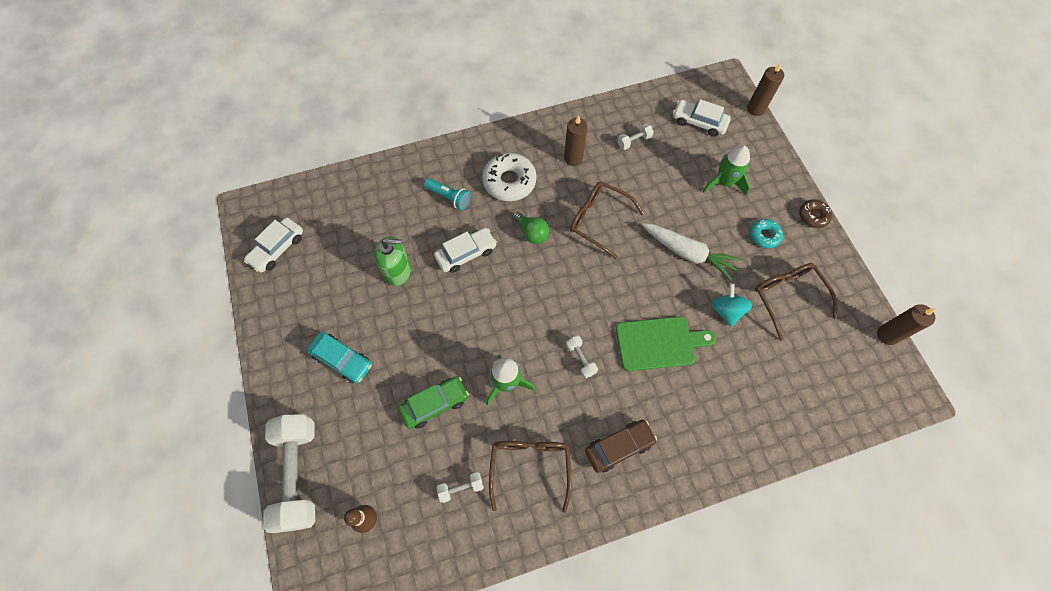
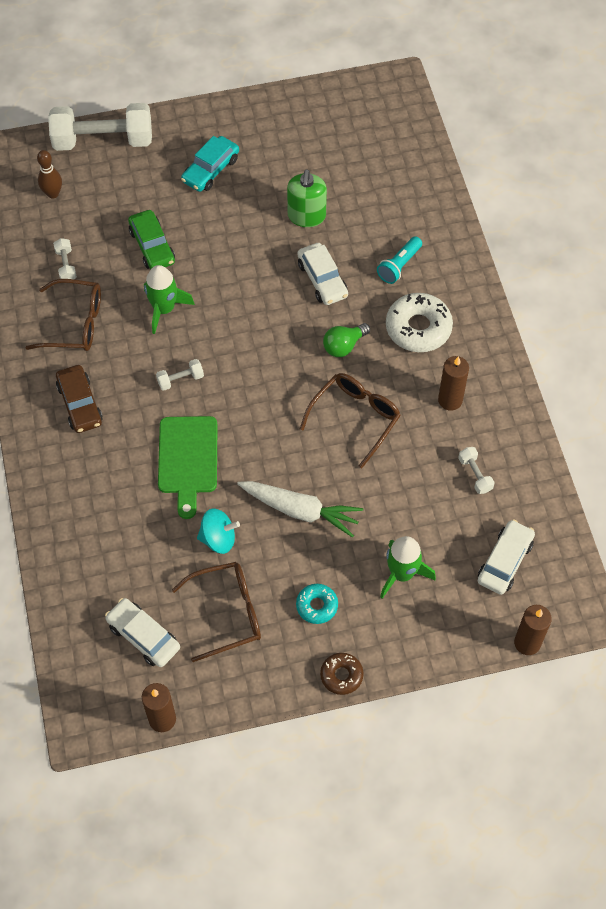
camera: 95 degrees right, 5 degrees down
white car [244,218,303,273] -> white car moved to [105,598,180,667]
white carrot [642,223,742,281] -> white carrot turned 105 degrees counterclockwise [237,481,363,538]

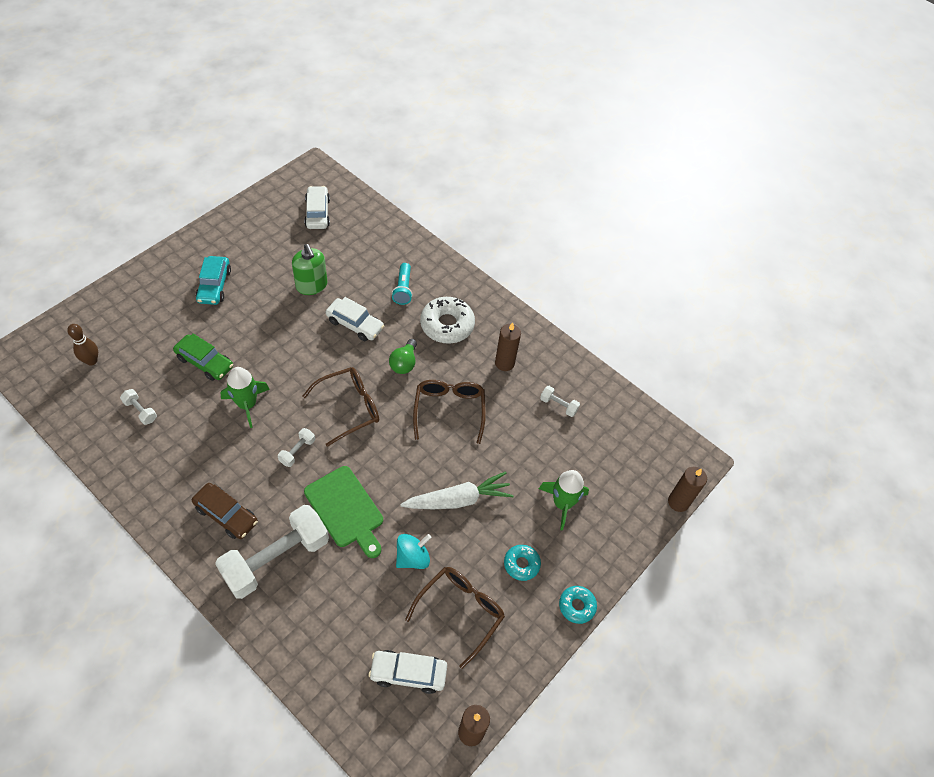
camera: 40 degrees left, 5 degrees down
brown glasses [26,279,101,351] -> brown glasses moved to [302,367,379,447]
white dumbbell [48,103,152,151] -> white dumbbell moved to [215,505,329,599]
brown donut [320,653,364,695] -> turquoise donut [559,586,597,624]
white car [478,519,535,595] -> white car moved to [304,186,330,229]

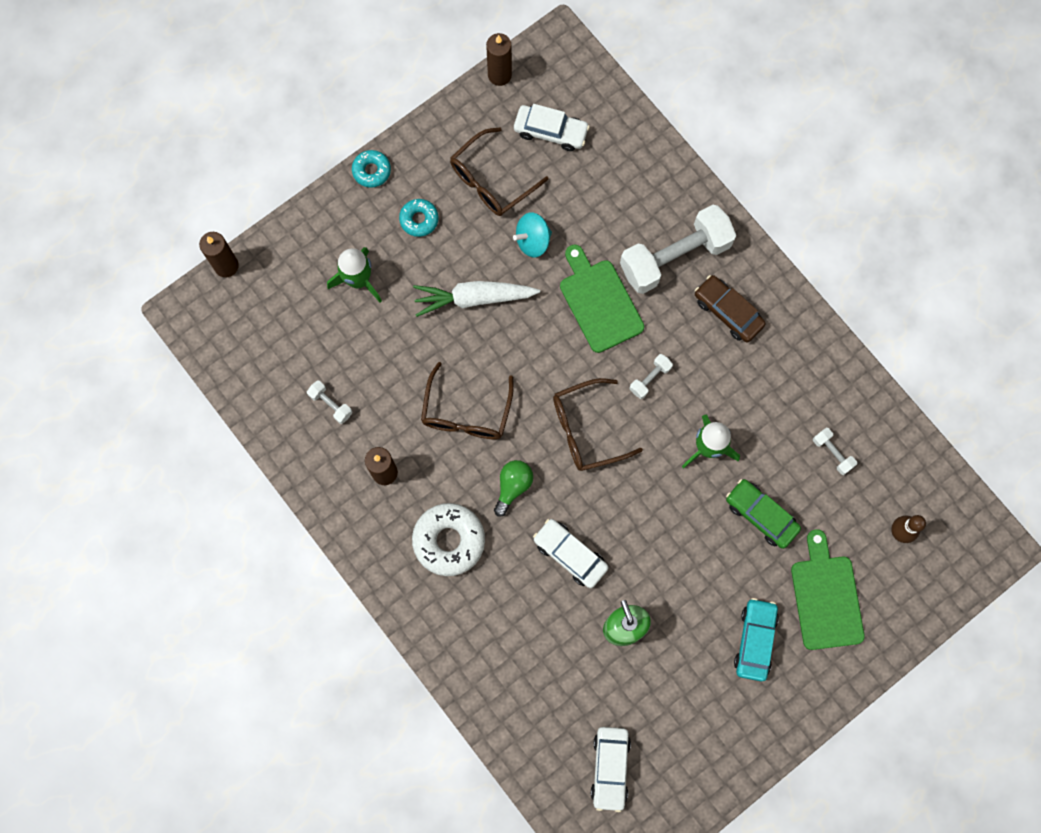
camera: 165 degrees left, 20 degrees up
turquoise flashlight [392,263,413,305] -> none
none -> green cutting board [791,529,865,650]

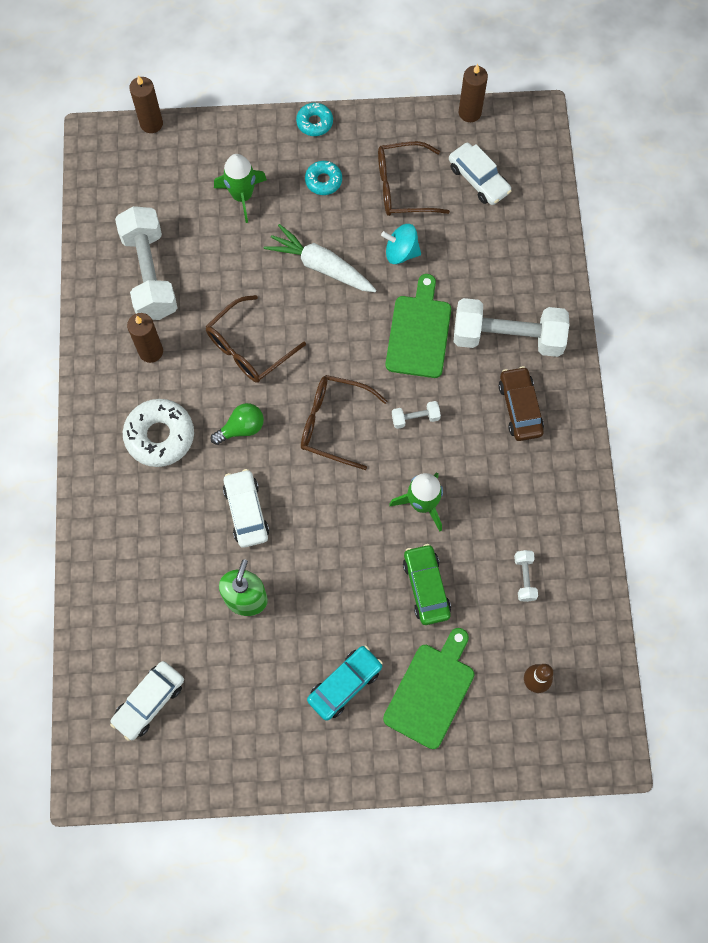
camera: 35 degrees right, 5 degrees down
white dumbbell [307,381,352,424] -> white dumbbell [115,206,178,320], size x2.40

